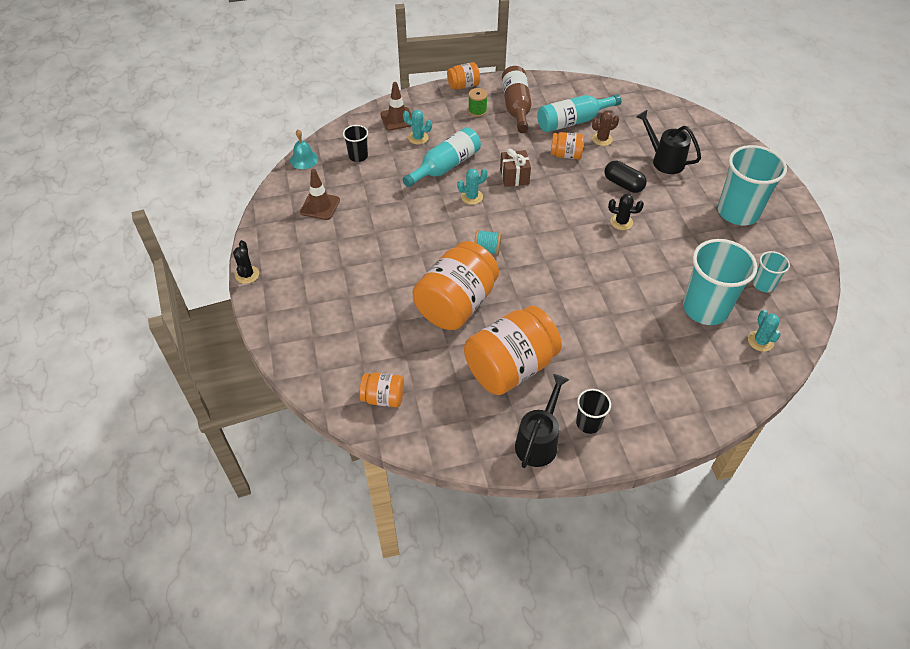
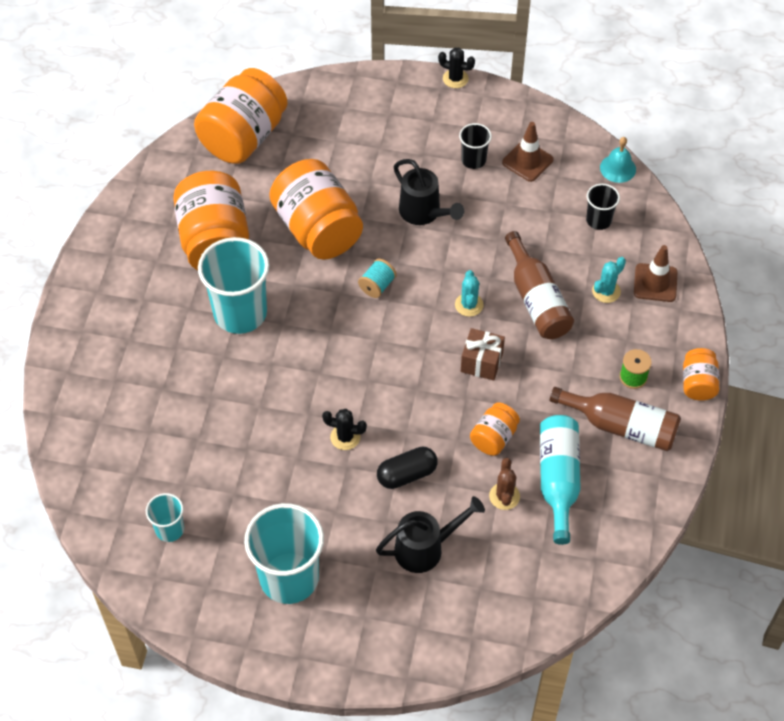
camera: 115 degrees right, 5 degrees up
orange jar [360,372,404,407] -> orange jar [194,68,287,164], size x2.05
turquoise bottle [403,127,481,187] -> brown bottle [505,231,574,339]
black watering can [515,374,569,468] -> black watering can moved to [394,159,464,225]
black cup [576,389,611,434] -> black cup moved to [459,123,492,169]
black cactus [608,194,644,230] -> black cactus turned 60 degrees clockwise [322,409,367,450]
turquoise cup [683,239,757,325] -> turquoise cup moved to [198,237,269,334]
turquoise cactus [748,310,781,352] -> none

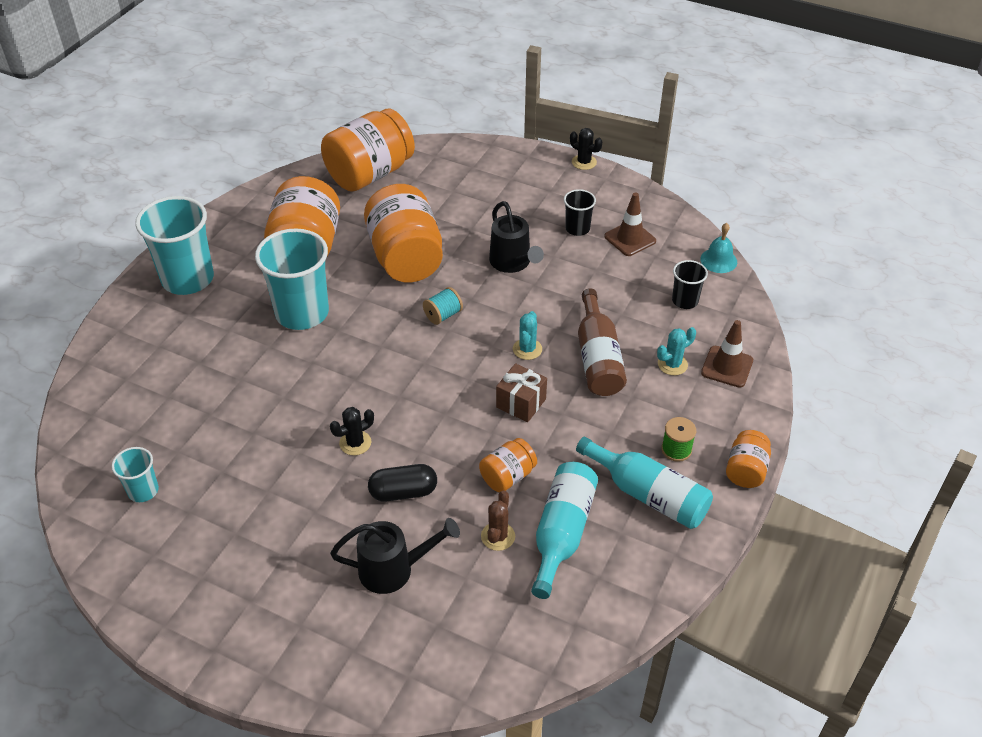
camera: 15 degrees right, 10 degrees down
turquoise cup [244,503,324,604] -> turquoise cup moved to [135,196,214,295]
black cactus [322,409,367,450] -> black cactus turned 60 degrees counterclockwise [330,407,374,455]
brown bottle [550,387,681,451] -> turquoise bottle [576,437,713,529]

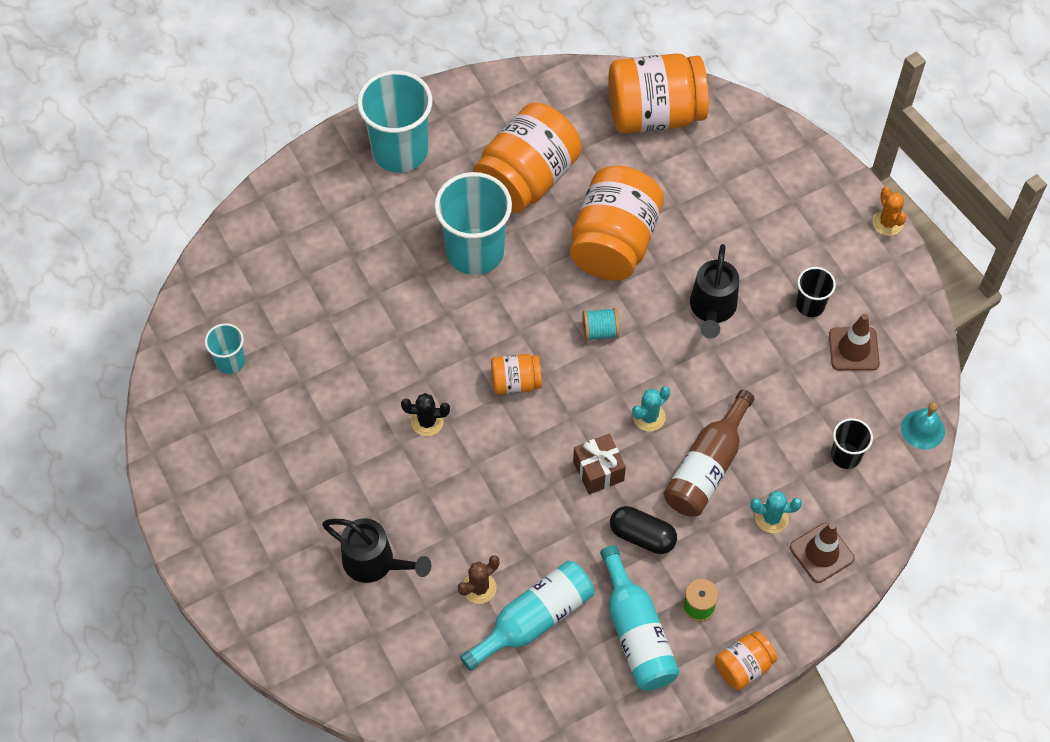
camera: 35 degrees right, 15 degrees up
black capsule [368,464,437,501] -> black capsule moved to [610,506,677,554]
orange jar [479,438,537,492] -> orange jar moved to [491,354,542,395]
black cactus [570,128,602,170] -> orange cactus [873,187,907,236]

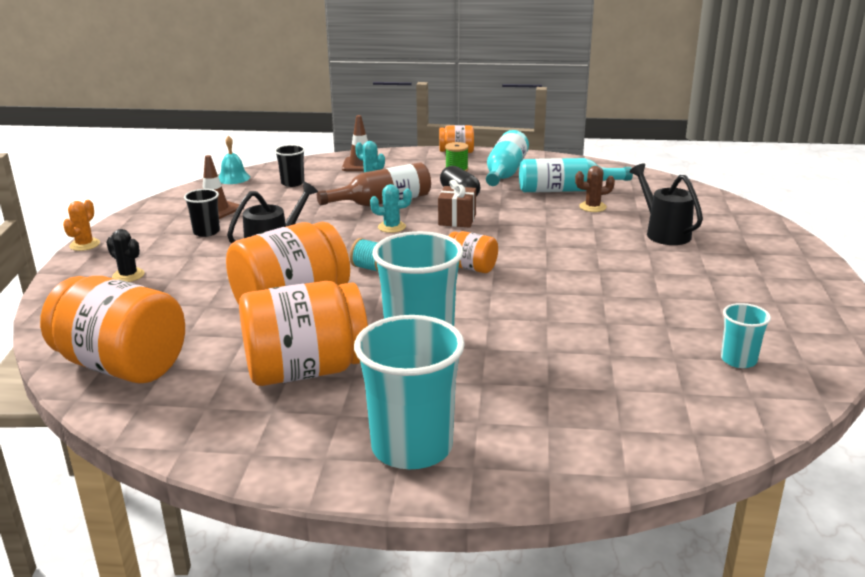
camera: 145 degrees left, 35 degrees down
black cactus [401,393,450,436] -> black cactus moved to [106,229,145,282]

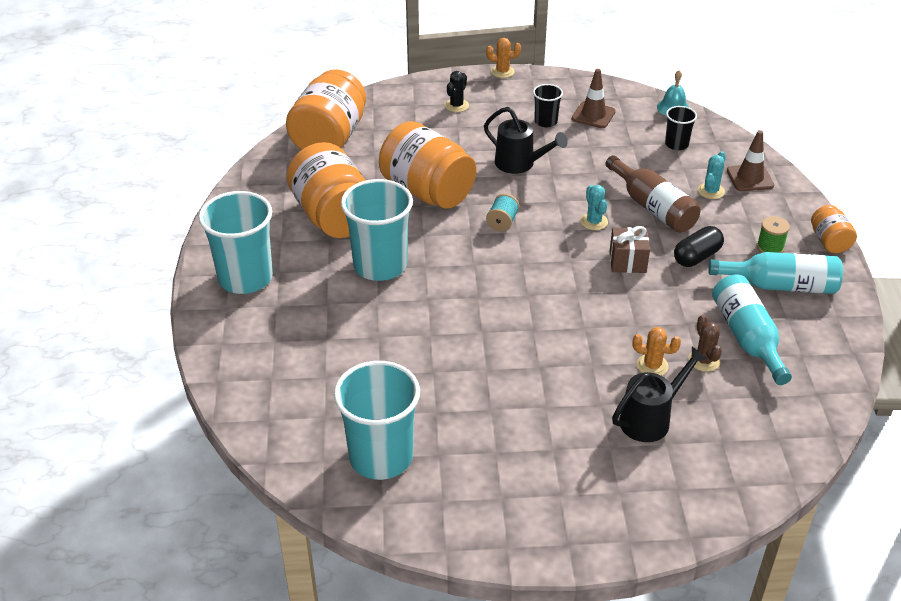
camera: 80 degrees right, 15 degrees up
orange jar [449,231,498,273] -> none
turquoise cup [721,303,771,368] -> turquoise cup [334,361,420,480], size x2.02
none -> orange cactus [632,327,681,376]

